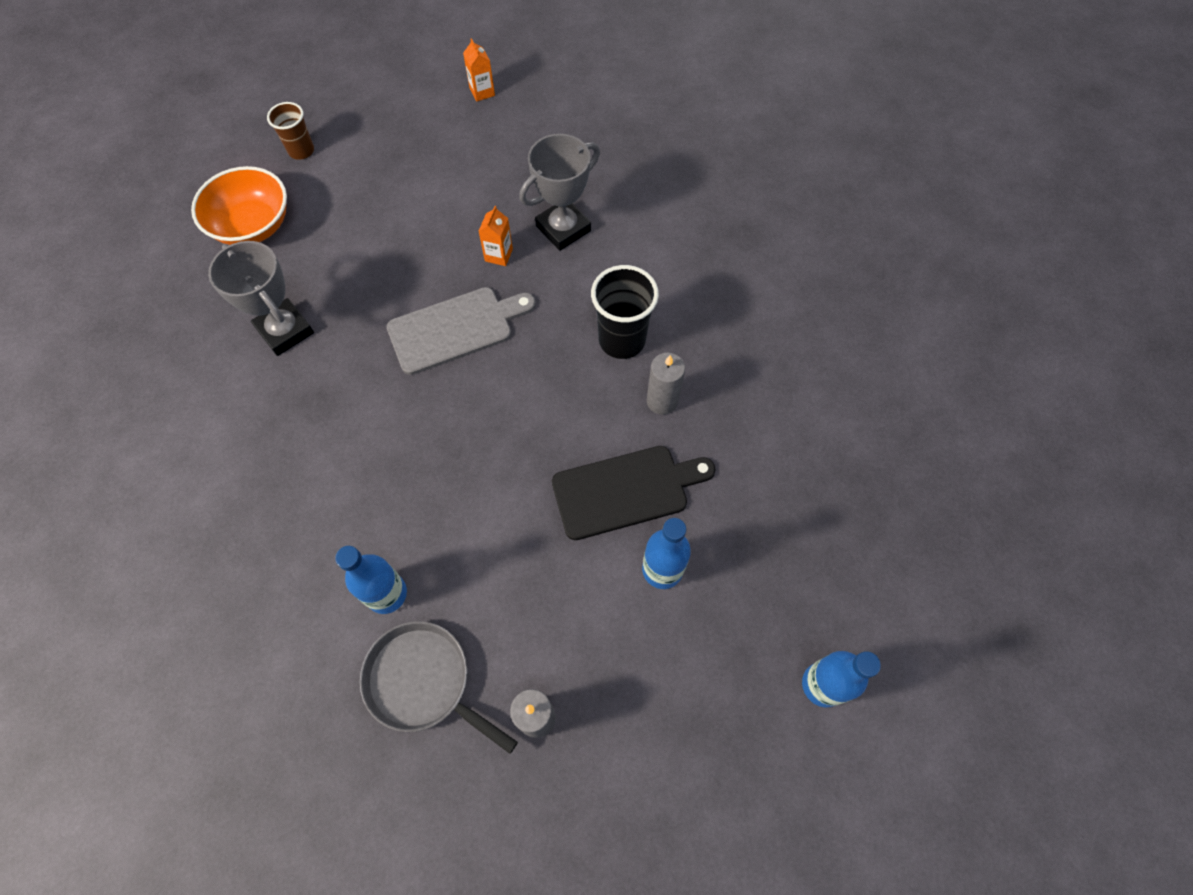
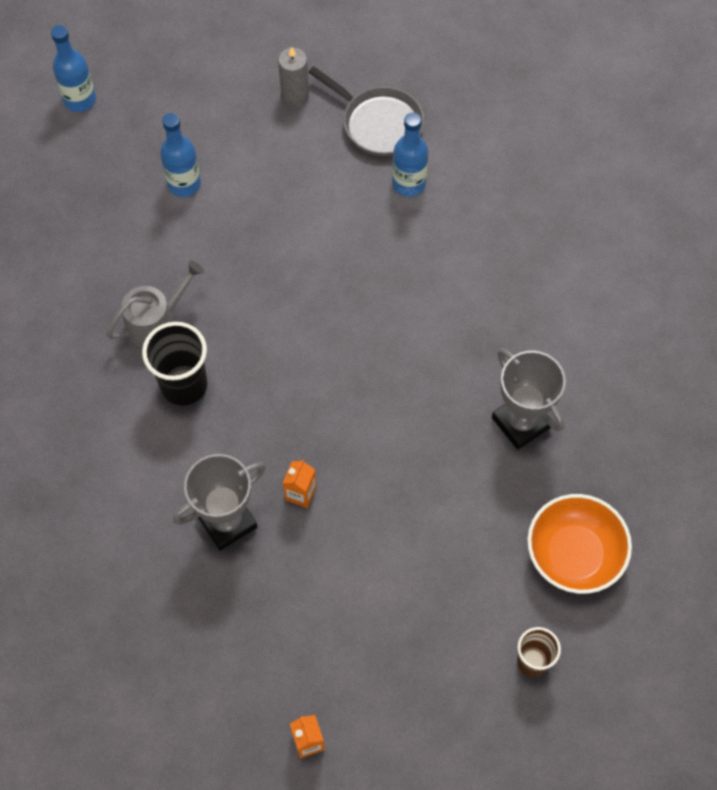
camera: 175 degrees left, 0 degrees up
grey cutting board [387,287,536,375] -> none
black cutting board [552,446,716,540] -> none
grey candle [647,353,685,415] -> grey watering can [106,260,204,348]

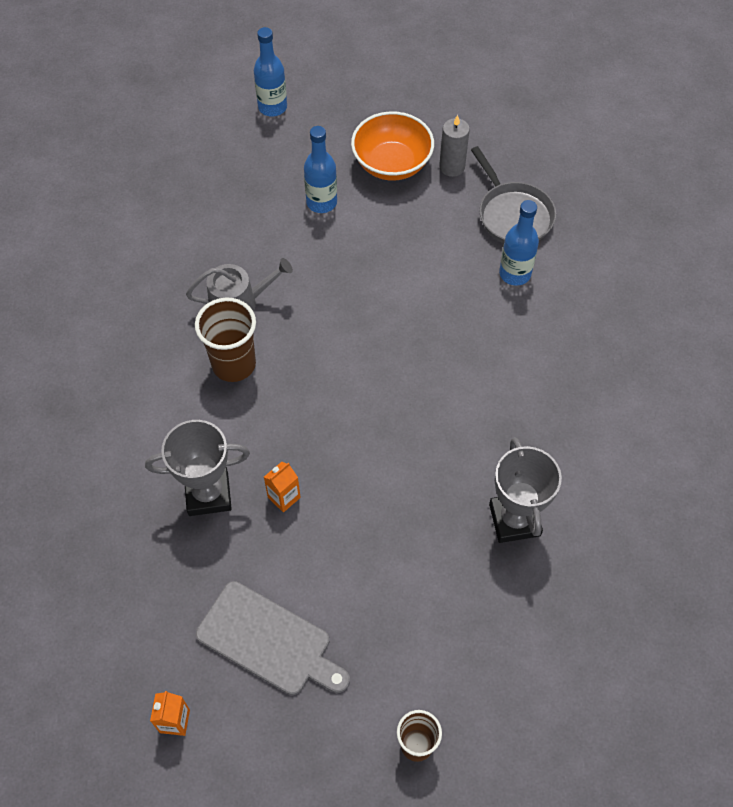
camera: 25 degrees right, 5 degrees down
black cup [142,322,207,406] -> brown cup [195,297,256,382]
orange bowl [527,494,632,594] -> orange bowl moved to [351,111,434,181]
none -> grey cutting board [196,581,350,695]

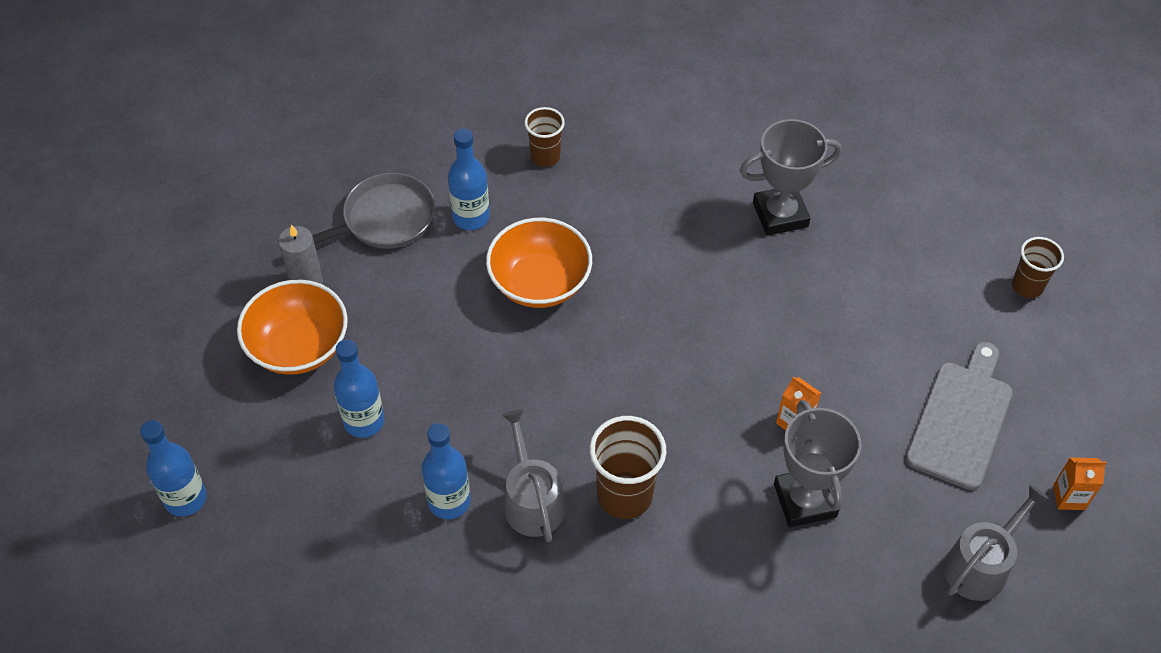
camera: 95 degrees left, 5 degrees down
none -> blue bottle [422,423,471,519]
none -> orange bowl [486,218,592,308]
none -> brown cup [524,107,565,167]
none -> grey watering can [943,484,1049,601]

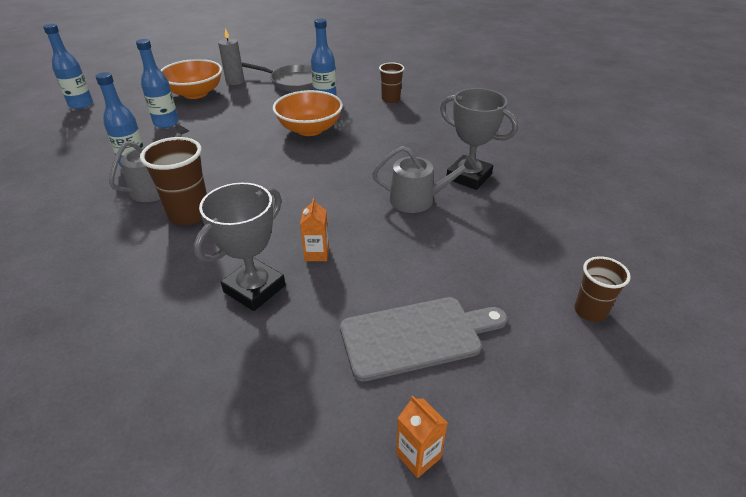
camera: 50 degrees right, 15 degrees down
grey watering can [943,484,1049,601] -> grey watering can moved to [372,146,476,213]

